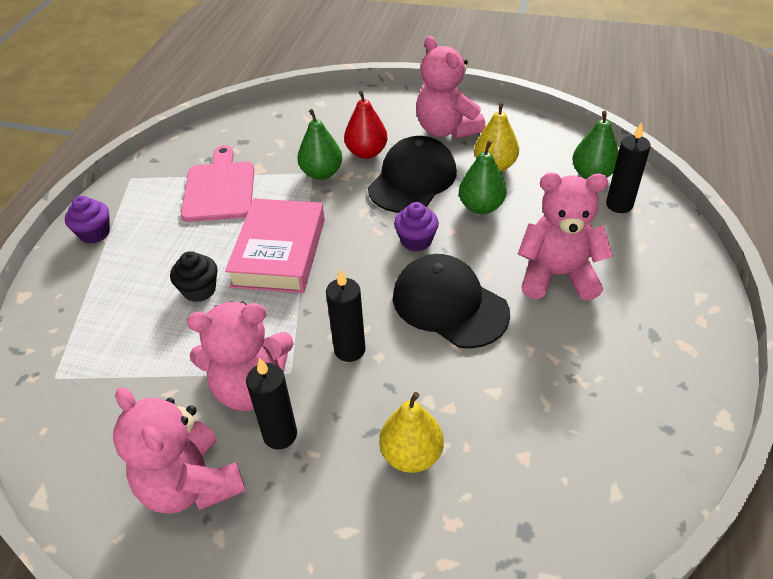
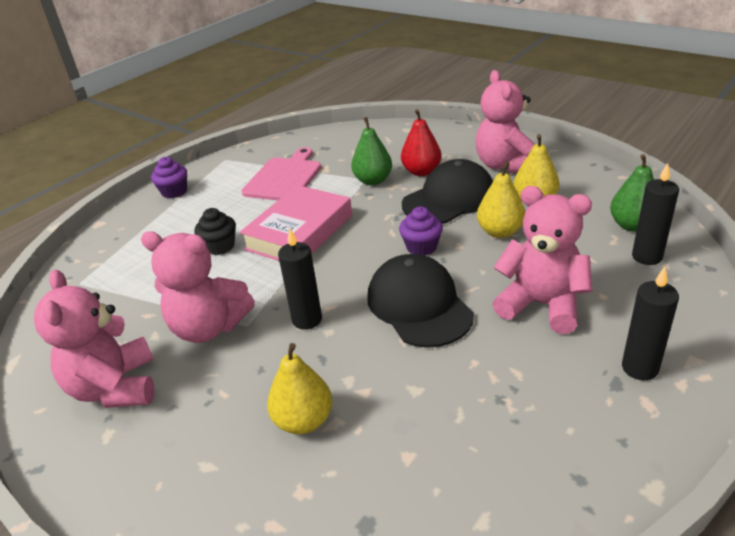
camera: 25 degrees right, 10 degrees down
black candle [246,357,297,449] -> black candle moved to [622,267,679,380]
green pear [459,141,507,214] -> yellow pear [477,161,525,238]

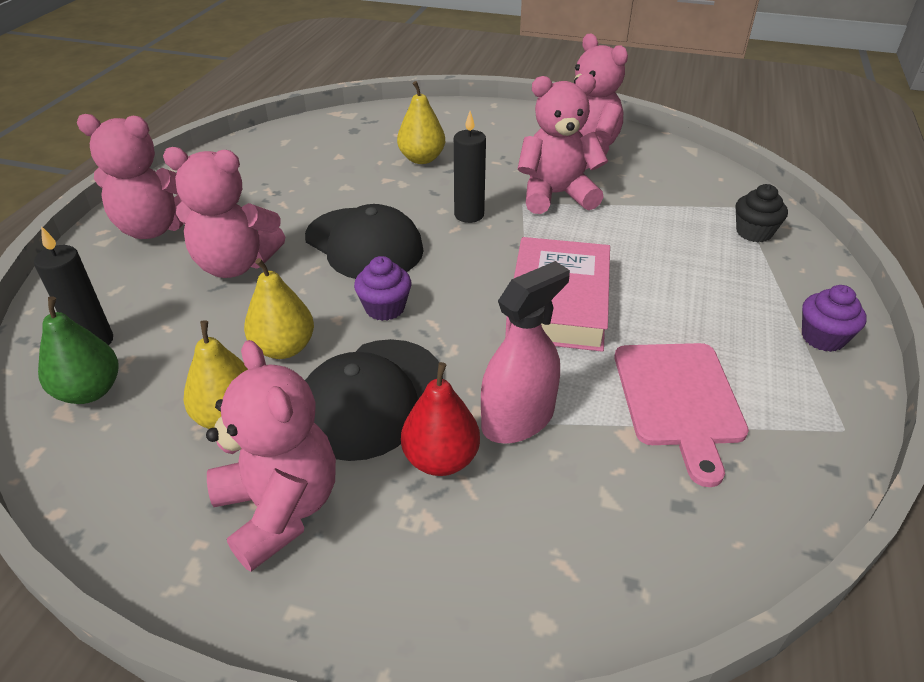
camera: 155 degrees right, 5 degrees up
black cupcake [194,208,236,255] -> black cupcake moved to [735,184,788,242]
green pear [351,117,392,185] -> pink spray bottle [481,261,570,444]
black candle [622,267,679,380] -> pink teddy bear [77,114,184,239]

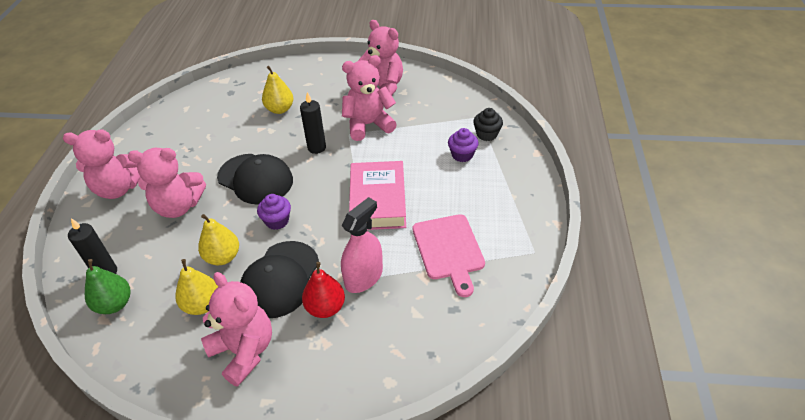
camera: 10 degrees left, 5 degrees up
purple cupcake [802,285,867,352] -> purple cupcake moved to [448,128,479,162]

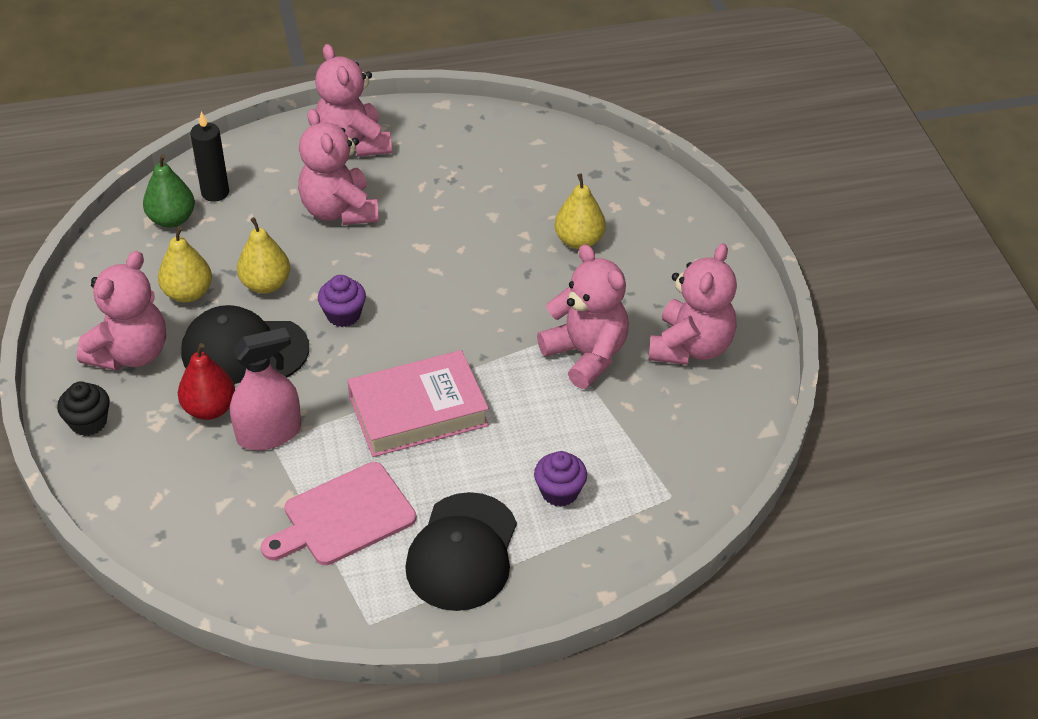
camera: 70 degrees right, 0 degrees up
black cap [217,154,293,205] -> black cap moved to [405,492,517,611]
black candle [300,92,326,154] -> none
pink spray bottle [341,197,383,293] -> pink spray bottle turned 45 degrees counterclockwise [230,327,301,450]
black cupcake [473,108,503,141] -> black cupcake moved to [57,381,110,436]

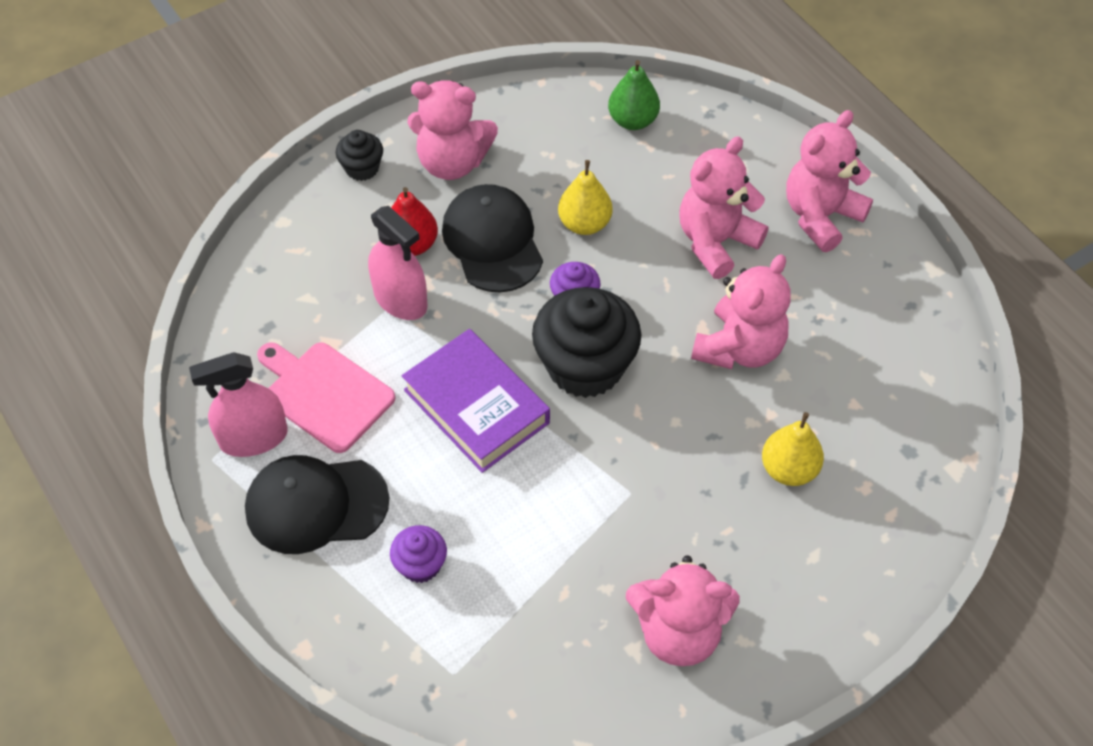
camera: 70 degrees right, 10 degrees up
yellow pear [158,227,212,303] -> none
black candle [190,111,229,202] -> none
pink book [348,350,489,457] -> purple book [402,329,550,473]
pink teddy bear [537,244,629,389] -> pink teddy bear moved to [691,254,791,369]
none -> pink spray bottle [189,352,288,457]
none -> black cupcake [532,287,641,398]

